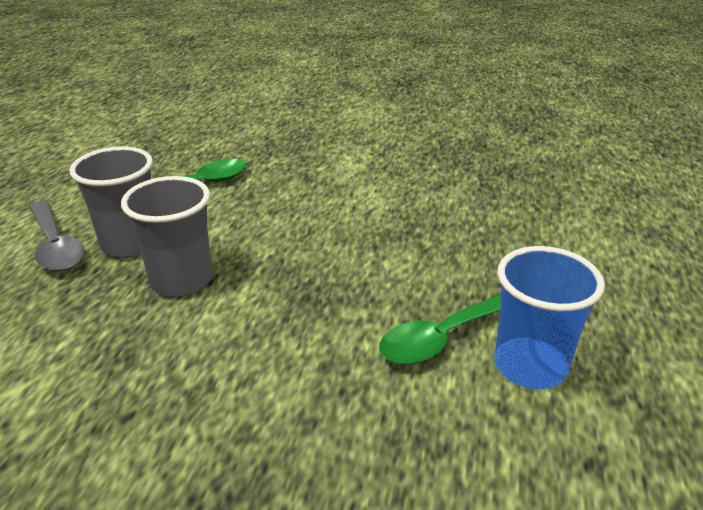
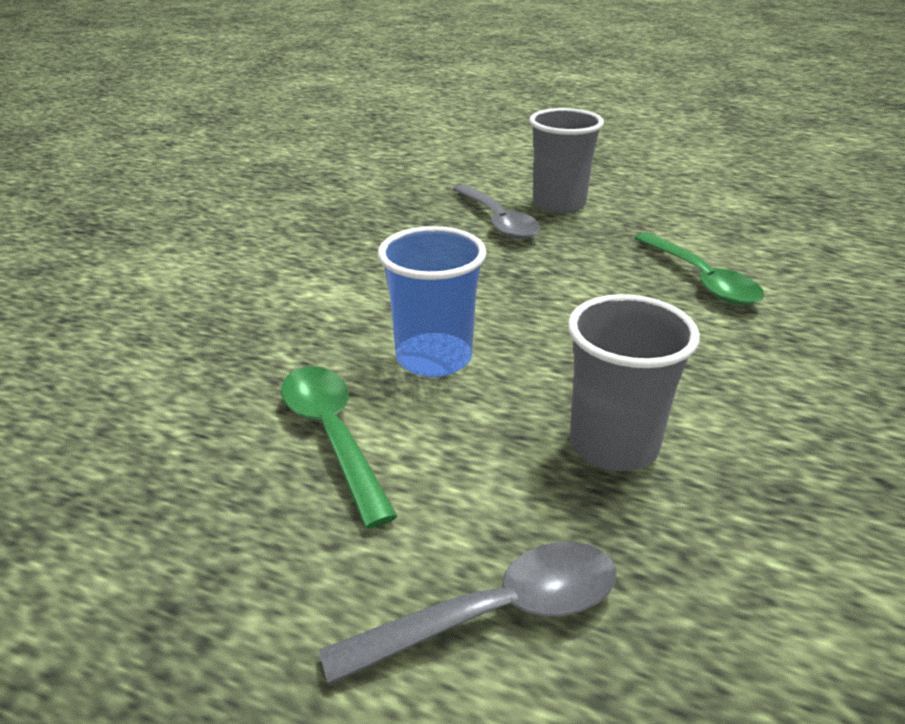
camera: 80 degrees left, 0 degrees up
grey cup [70,146,153,258] -> grey cup moved to [529,108,604,213]
blue cup [495,246,605,389] -> blue cup moved to [378,226,487,377]
none -> grey spoon [453,184,540,240]

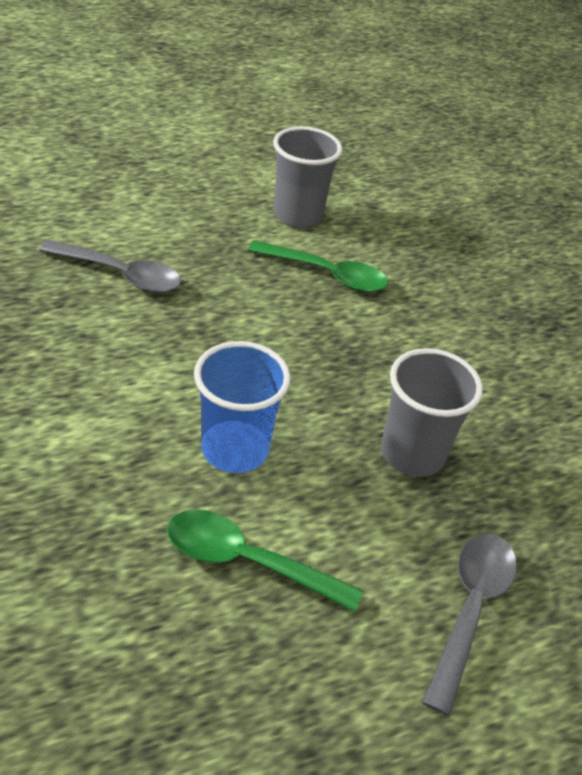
camera: 50 degrees left, 10 degrees up
grey cup [529,108,604,213] -> grey cup moved to [273,126,342,228]

